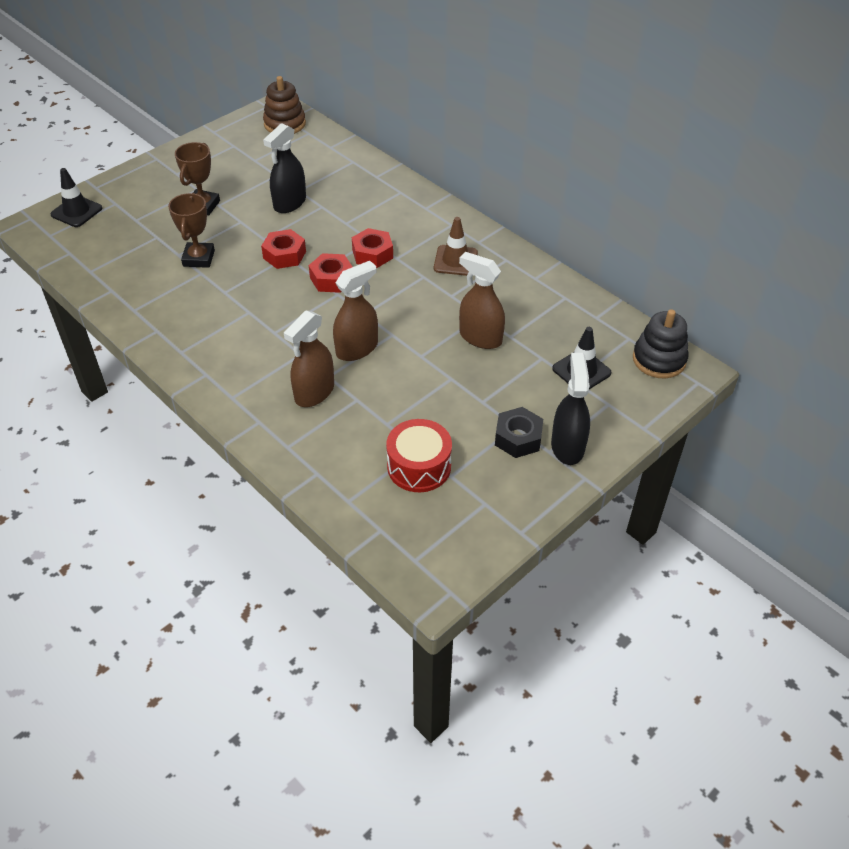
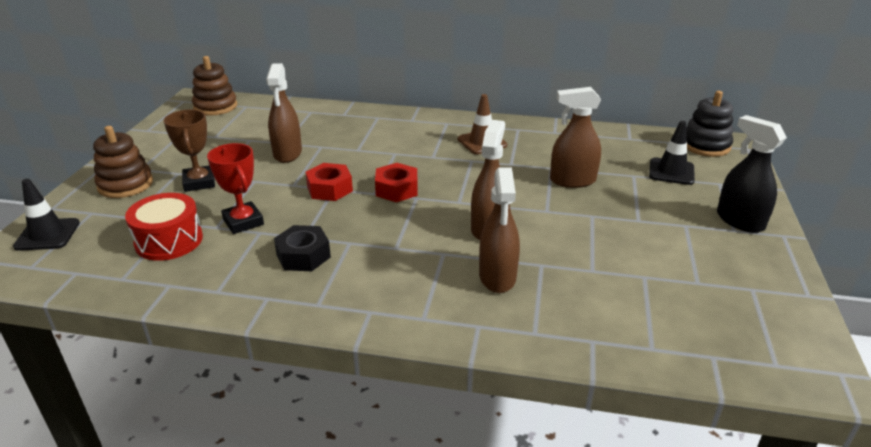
camera: 35 degrees left, 15 degrees down
brown trophy [168,193,215,268] -> red trophy [207,143,264,234]
black spray bottle [263,123,306,213] -> brown spray bottle [266,63,302,163]
red nut [352,228,393,268] -> none
red drum [386,419,452,492] -> red drum moved to [125,193,203,261]
black nut [495,407,543,458] -> black nut moved to [274,225,331,271]
none -> brown stacking toy [93,126,153,198]

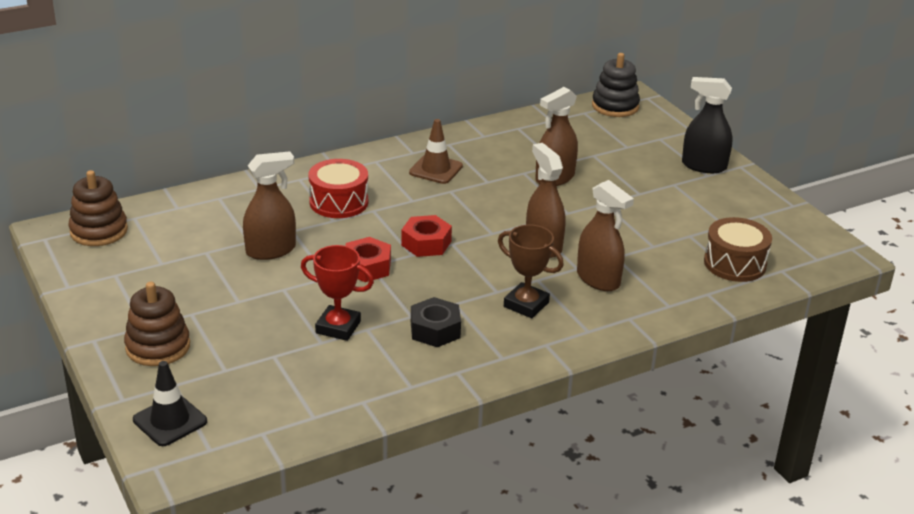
camera: 40 degrees left, 0 degrees up
red drum [125,193,203,261] -> red drum moved to [309,159,368,218]
brown trophy [163,109,215,192] -> brown trophy moved to [498,224,564,318]
brown spray bottle [266,63,302,163] -> brown spray bottle turned 75 degrees counterclockwise [243,151,296,260]
black traffic cone [649,121,695,185] -> none
none -> brown drum [704,217,772,282]

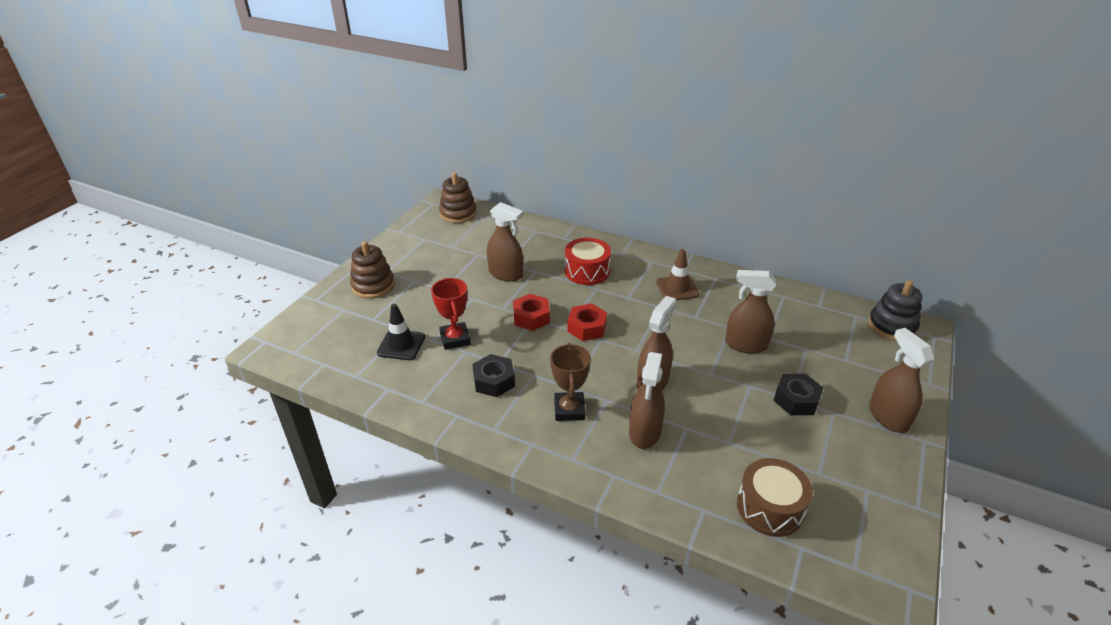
camera: 55 degrees right, 5 degrees up
black traffic cone [133,361,207,446] -> black traffic cone moved to [377,304,425,360]
black spray bottle [682,77,733,173] -> brown spray bottle [869,328,934,433]
none -> black nut [773,374,823,415]

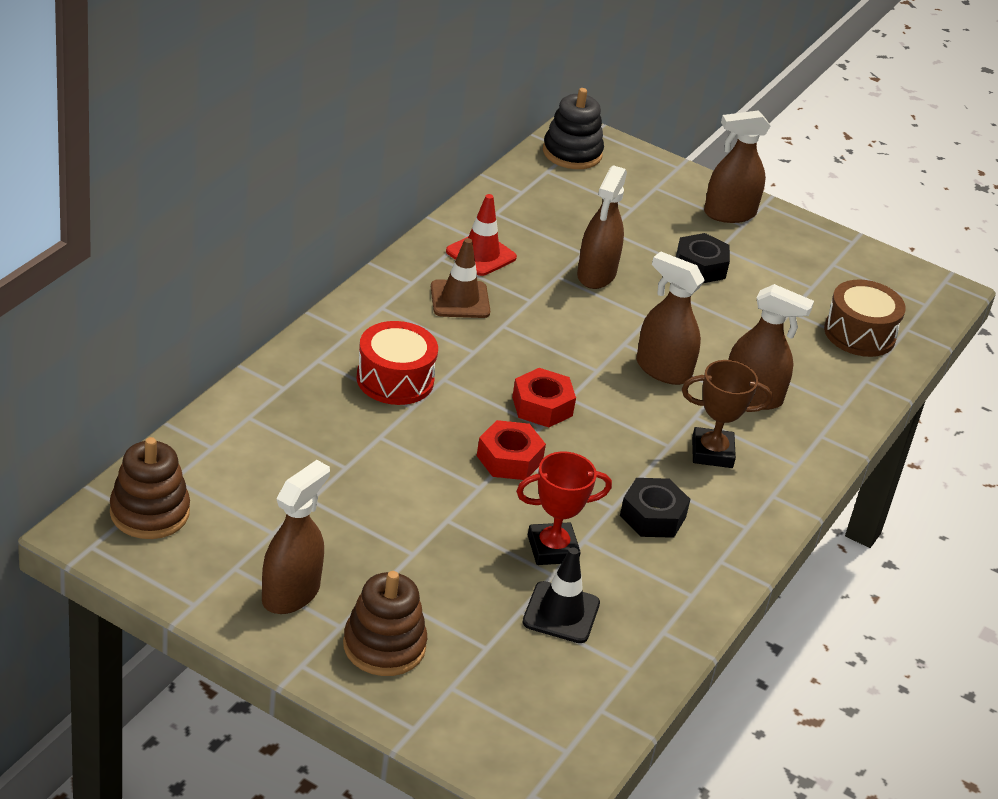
camera: 90 degrees left, 0 degrees up
brown spray bottle [487,202,523,282] -> brown spray bottle moved to [262,460,330,614]
none -> red traffic cone [446,194,517,276]

